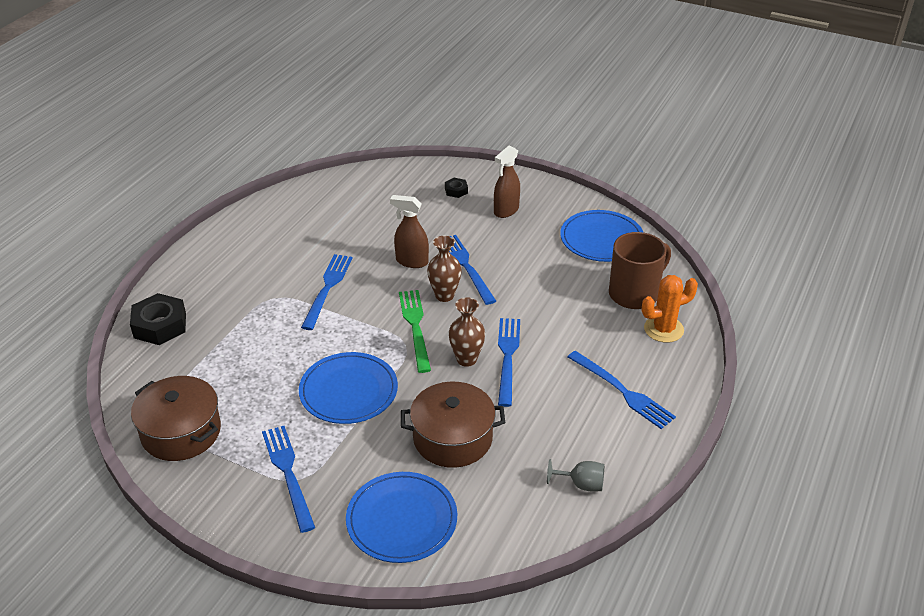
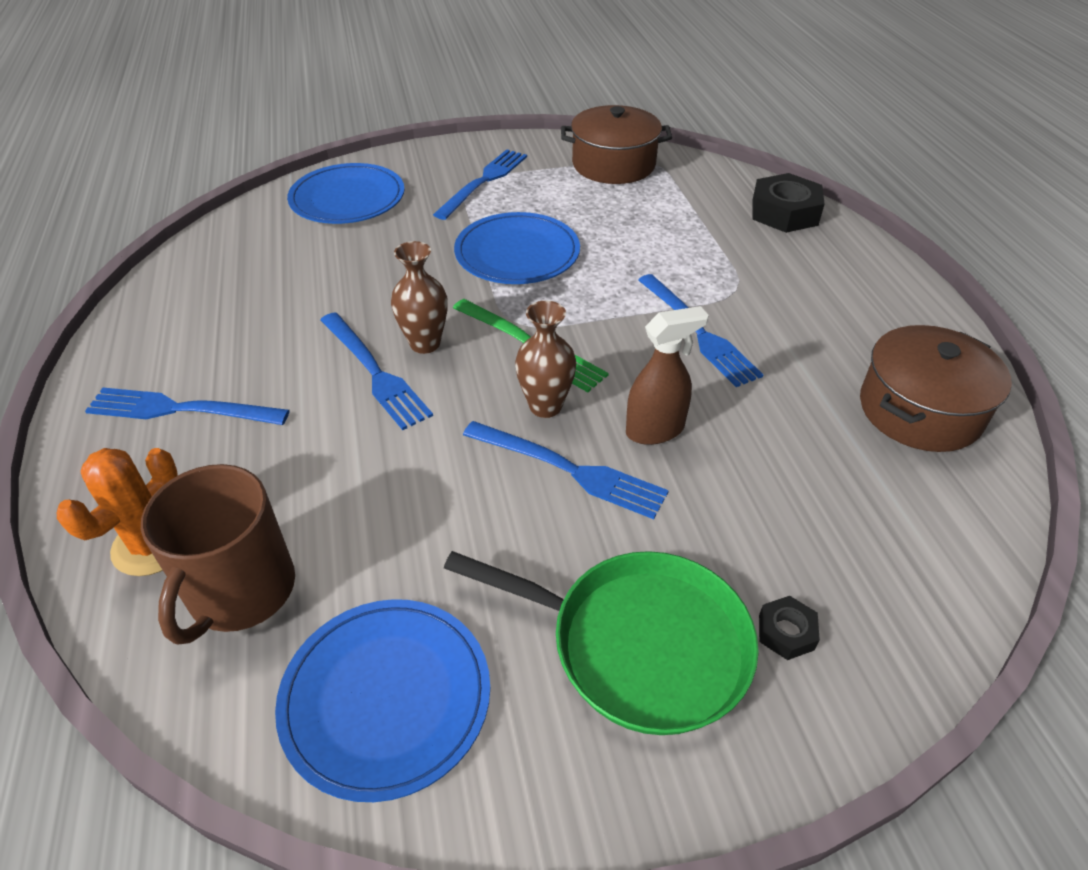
camera: 140 degrees right, 5 degrees up
blue fork [262,426,315,533] -> blue fork turned 90 degrees counterclockwise [433,149,527,220]
brown pot [401,382,505,468] -> brown pot moved to [860,325,1012,452]
brown spray bottle [494,146,520,218] -> green pan [444,551,759,735]
grey goblet [547,459,605,492] -> none

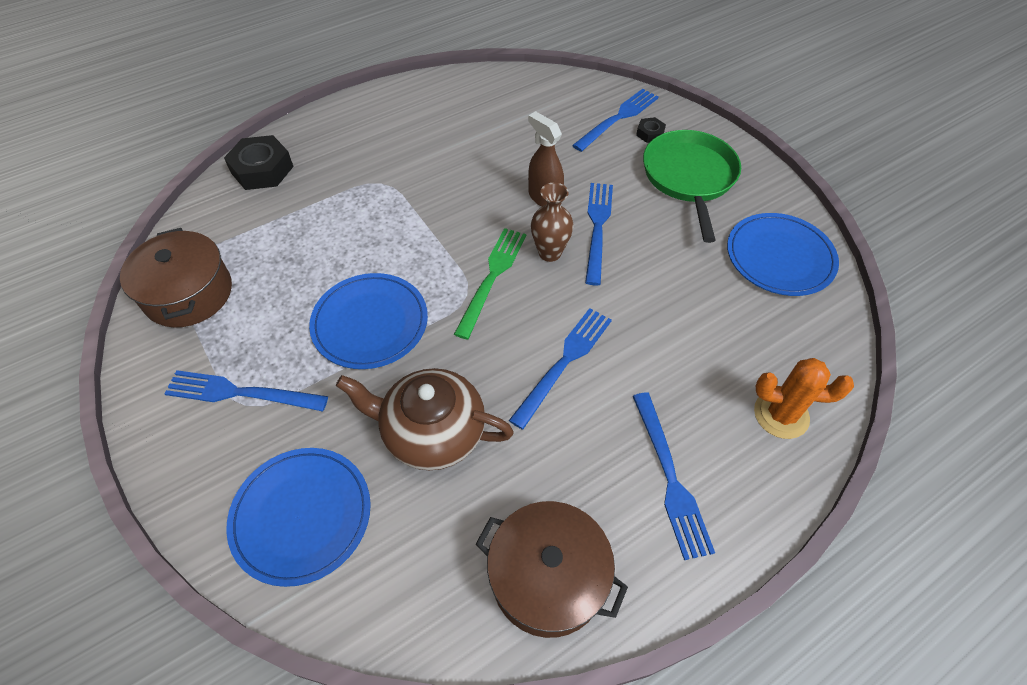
camera: 110 degrees left, 10 degrees up
brown mug [141,464,295,644] -> none
brown vase [391,241,447,354] -> none
blue fork [638,274,763,387] -> blue fork moved to [572,89,659,152]
brown pot [860,325,1012,452] -> brown pot moved to [475,501,628,638]
none -> brown teapot [336,368,514,470]

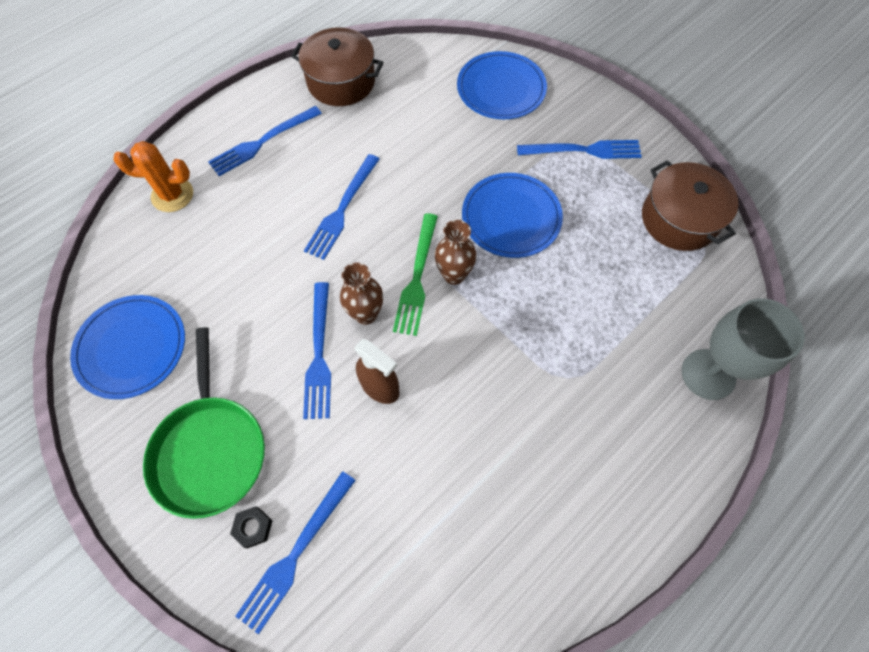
camera: 170 degrees right, 10 degrees up
black nut [224,135,294,190] -> grey goblet [682,298,805,400]
brown teapot [336,368,514,470] -> none
blue fork [633,392,715,560] -> blue fork turned 105 degrees counterclockwise [208,106,322,176]
none -> brown vase [435,220,477,285]

